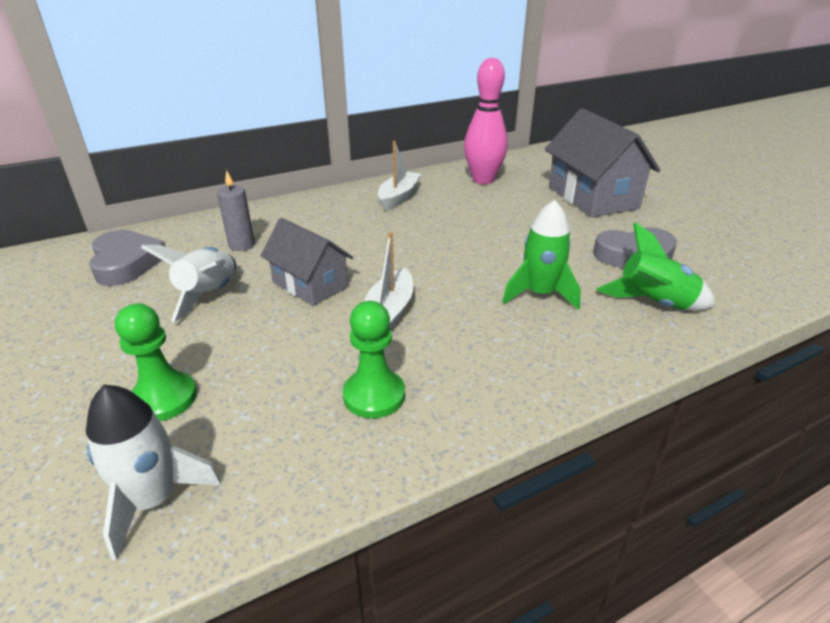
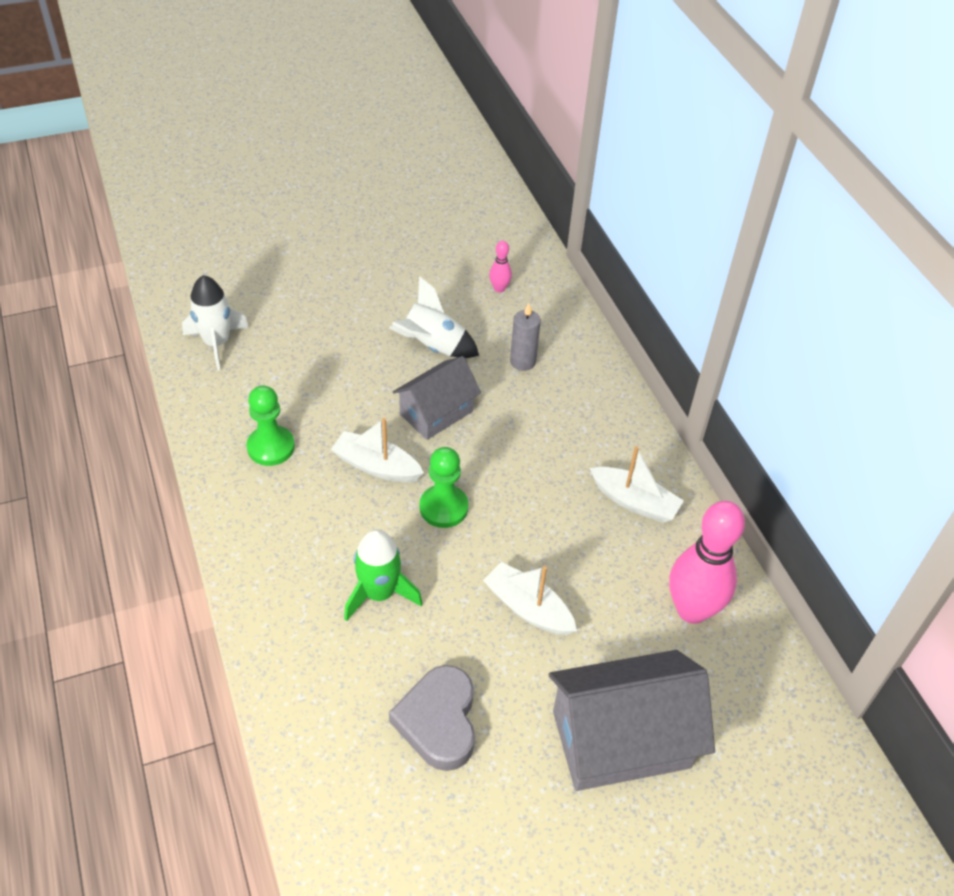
camera: 95 degrees right, 15 degrees up
grey heart [89,230,166,286] -> pink bowling pin [489,241,512,293]
green pawn [115,303,197,421] -> green pawn moved to [420,447,468,528]
green rocket [596,222,716,311] -> none
none -> white boat [483,562,577,635]

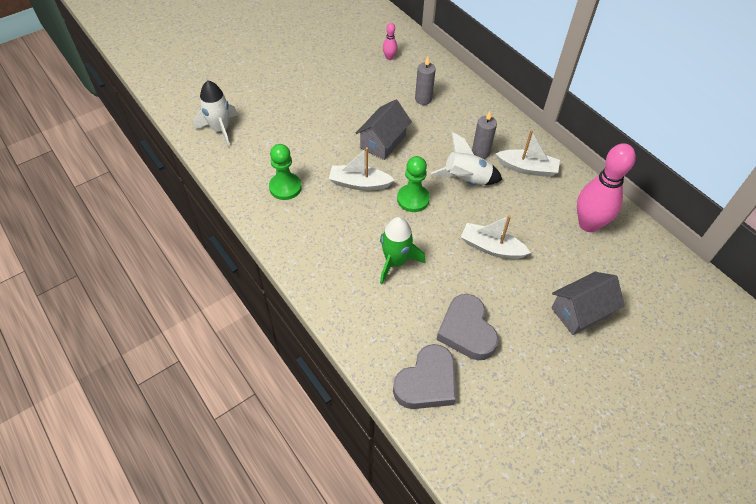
camera: 15 degrees left, 5 degrees up
white rocket [389,276,479,358] -> white rocket moved to [431,132,502,185]
grey house [549,650,715,791] -> grey house [552,272,625,335], size x0.62
none -> grey heart [393,344,456,409]
none -> grey candle [472,111,497,159]

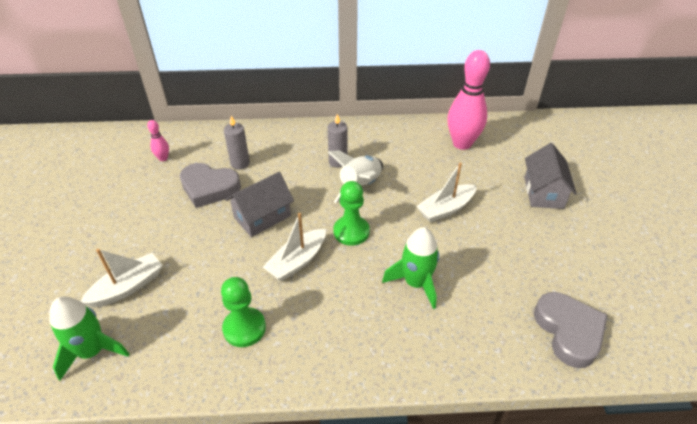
camera: 55 degrees left, 10 degrees down
white rocket [194,81,238,147] -> green rocket [49,297,129,380]
grey house [356,100,412,160] -> grey house turned 75 degrees clockwise [225,172,294,237]
grey heart [436,294,499,360] -> grey heart moved to [180,163,241,208]
white boat [496,130,560,177] -> white boat moved to [81,249,163,307]

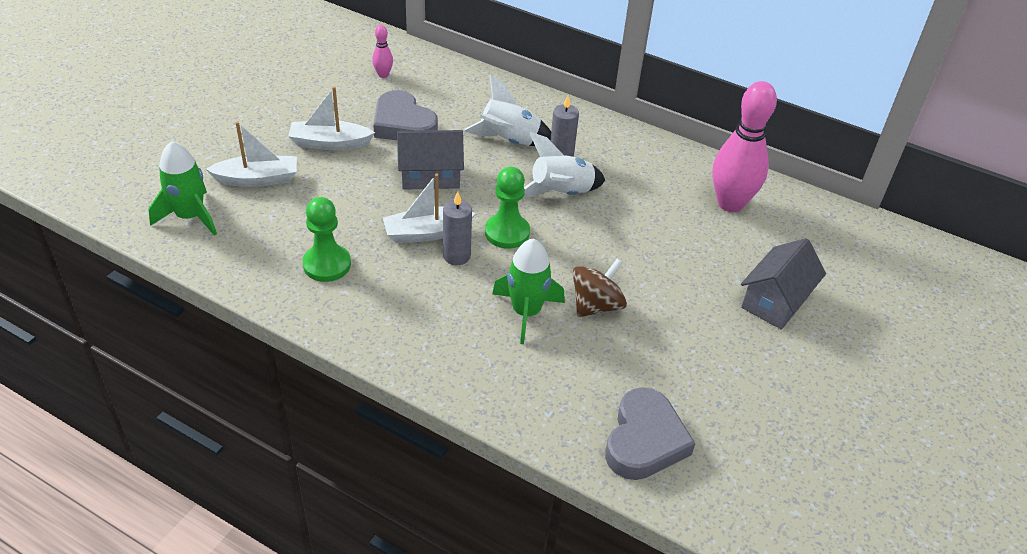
camera: 30 degrees right, 0 degrees up
grey candle [224,116,250,170] -> grey candle moved to [443,192,472,265]
white boat [416,162,477,223] -> white boat moved to [288,86,375,150]
none -> white rocket [464,75,551,146]
none -> brown spinning top [573,259,627,317]

